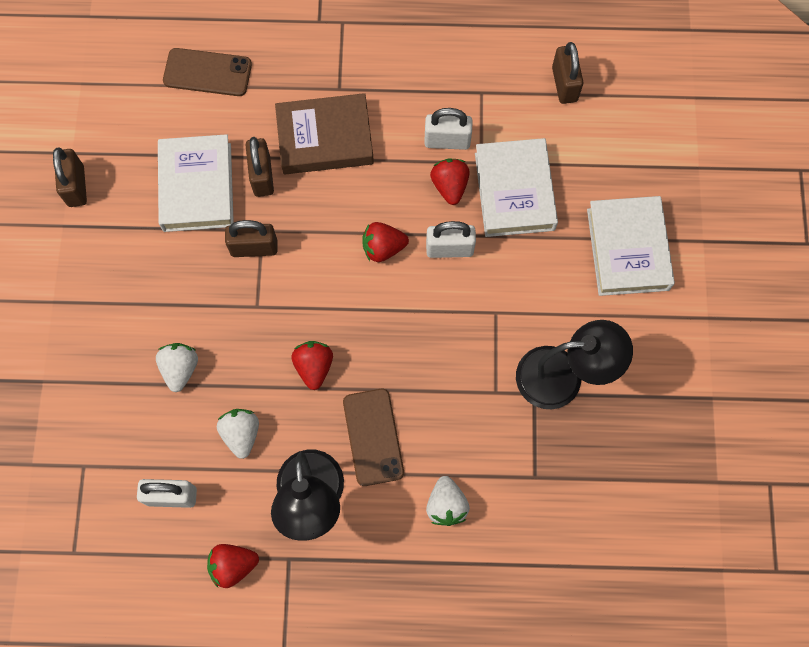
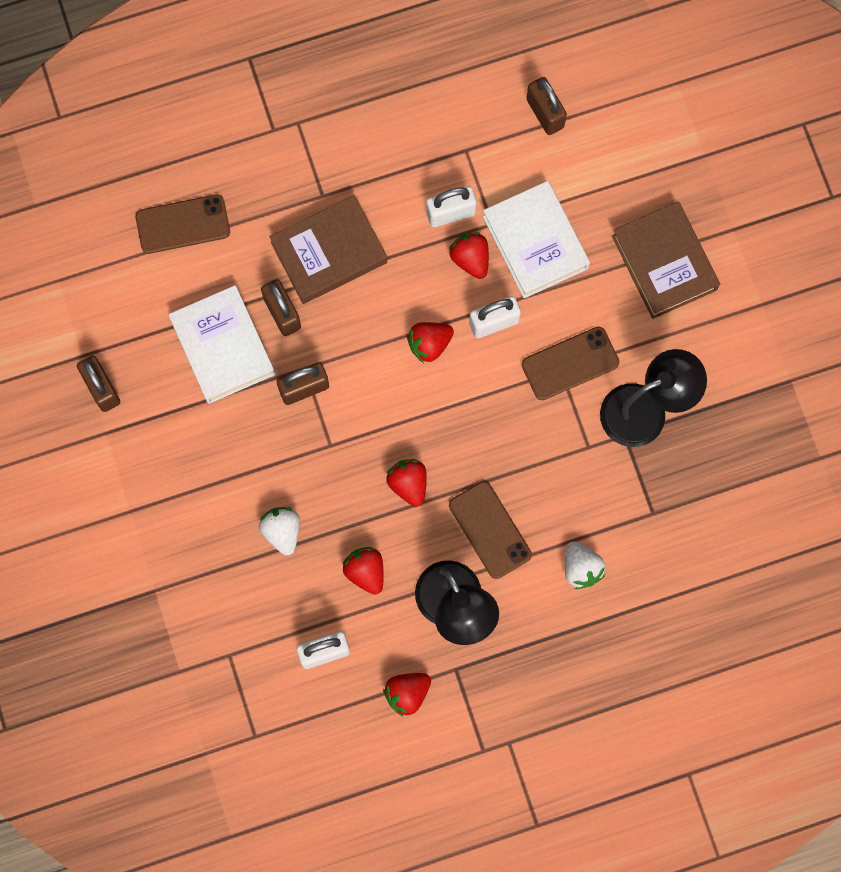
camera: 20 degrees left, 5 degrees up
white strawberry [217,409,259,459] -> red strawberry [342,547,384,595]
white book [587,196,675,296] -> brown book [612,201,720,319]
none -> brown phone [522,327,619,400]

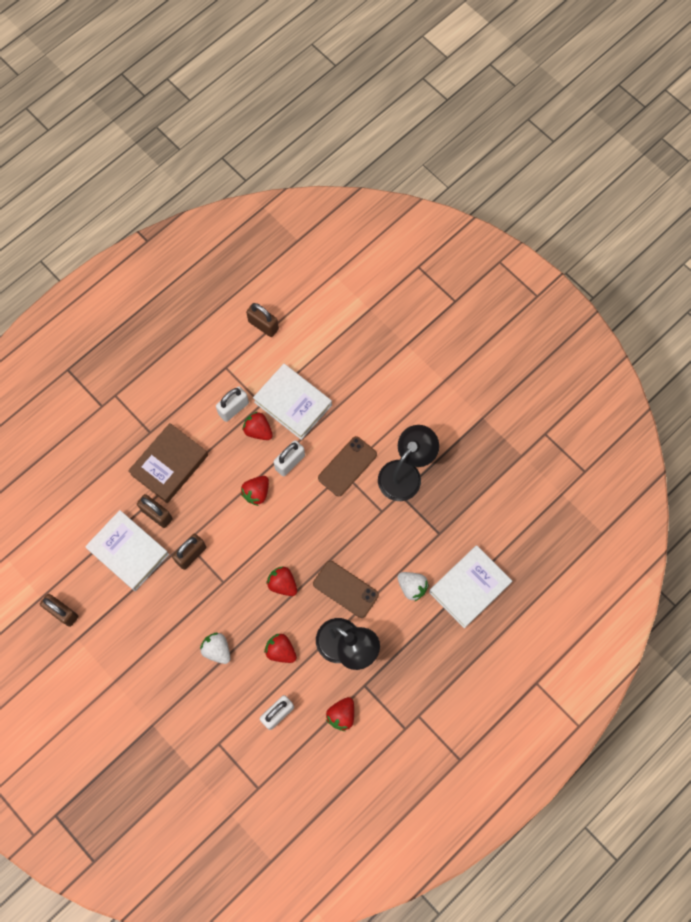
camera: 25 degrees left, 5 degrees down
brown phone [135,194,230,254] -> none
brown book [612,201,720,319] -> none
none -> white book [429,546,512,628]

